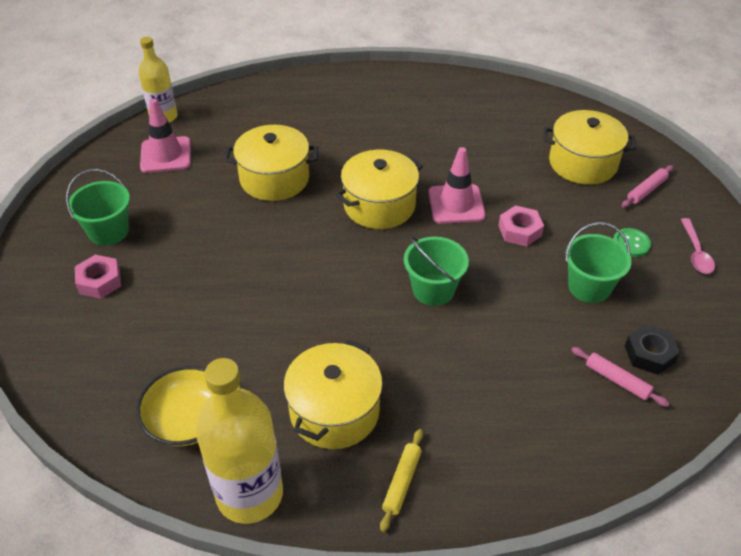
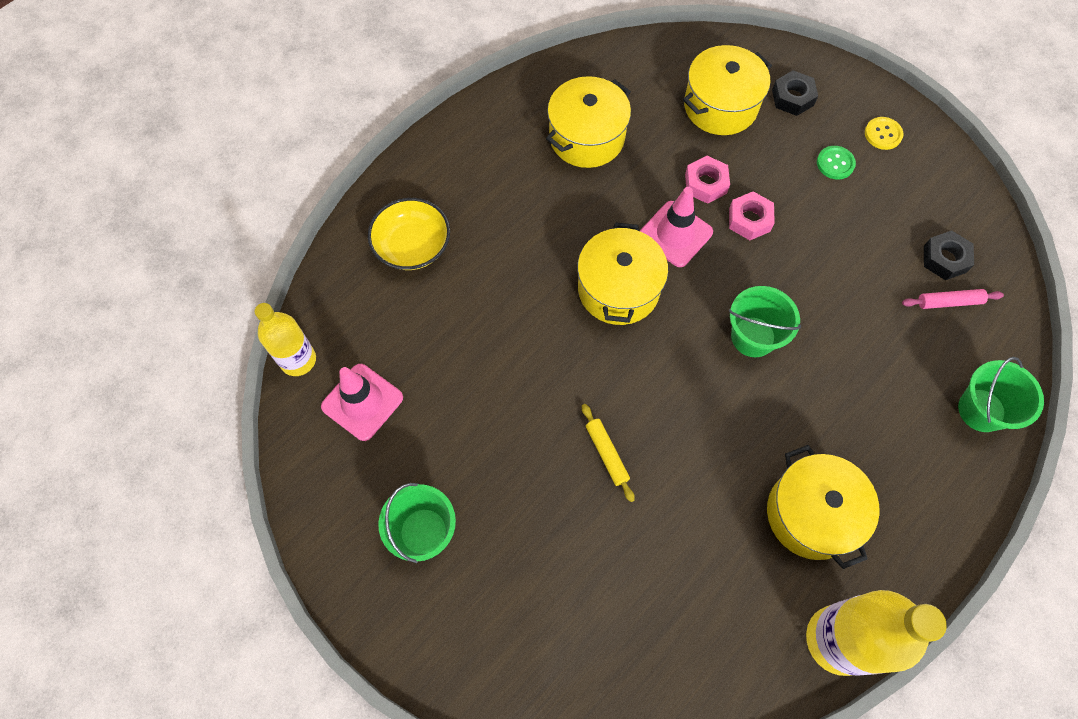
camera: 45 degrees left, 20 degrees up
pink nut [75,255,121,299] -> pink nut moved to [685,156,730,204]
yellow bowl [136,366,212,446] -> yellow bowl moved to [368,198,450,270]
yellow pot [225,125,318,201] -> yellow pot moved to [546,76,631,168]
yellow rolling pin [380,429,423,532] -> yellow rolling pin moved to [582,404,635,502]
green bucket [565,222,632,303] -> green bucket moved to [958,357,1044,432]
pink rolling pin [622,165,674,208] -> black nut [772,70,818,116]
pink spoon [681,218,715,274] -> yellow button [865,117,903,150]

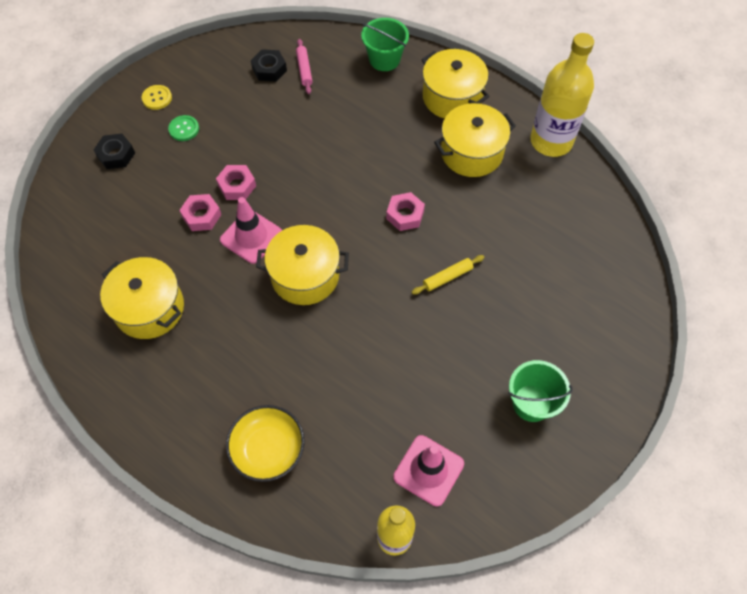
camera: 95 degrees left, 5 degrees down
yellow pot [683,45,772,135] -> yellow pot moved to [421,49,490,119]
green bucket [729,286,801,357] -> none
none -> pink nut [386,192,425,231]

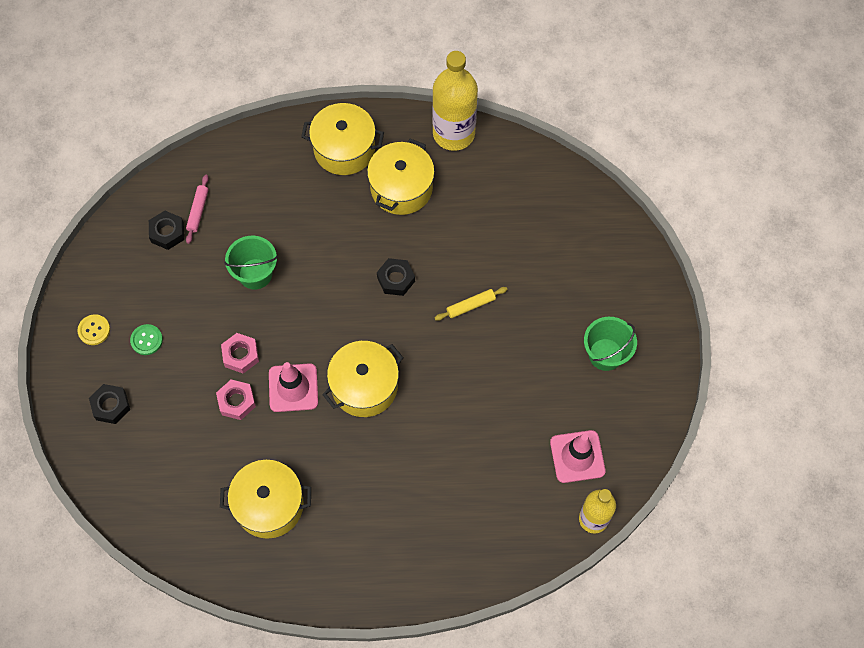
camera: 40 degrees left, 5 degrees up
yellow bowl [226,405,305,482] -> none
pink rolling pin [296,39,313,94] -> pink rolling pin turned 60 degrees clockwise [186,175,209,244]
green bucket [361,18,409,71] -> green bucket moved to [224,236,278,290]
pink nut [386,192,425,231] -> black nut [377,258,415,296]
yellow rolling pin [412,255,484,295] -> yellow rolling pin turned 45 degrees clockwise [435,287,508,321]

